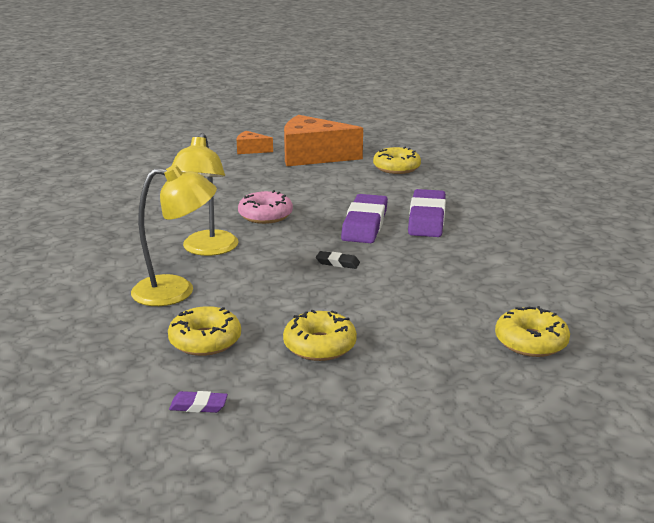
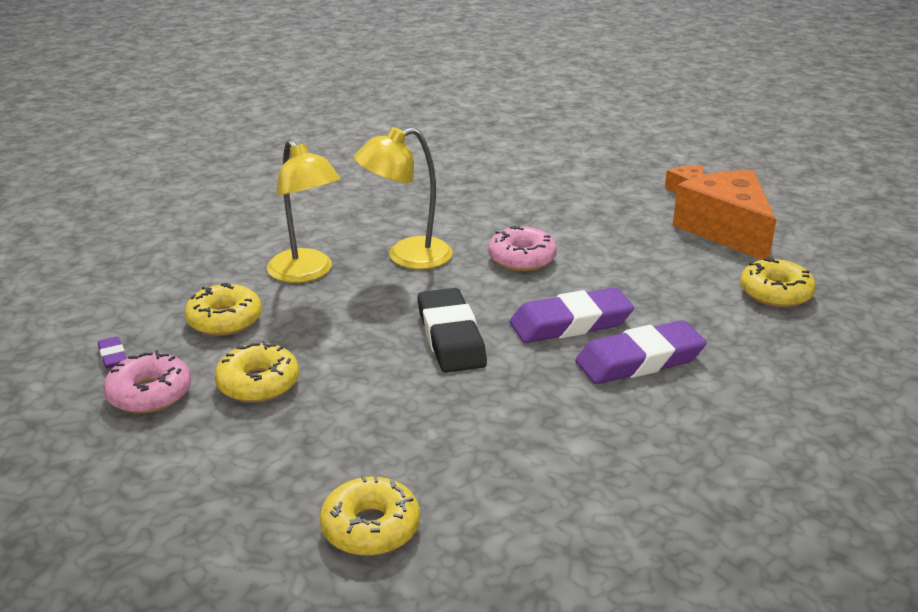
camera: 60 degrees right, 5 degrees up
black eraser [316,251,360,269] -> black eraser [417,288,487,373], size x2.25
none -> pink donut [103,350,191,413]

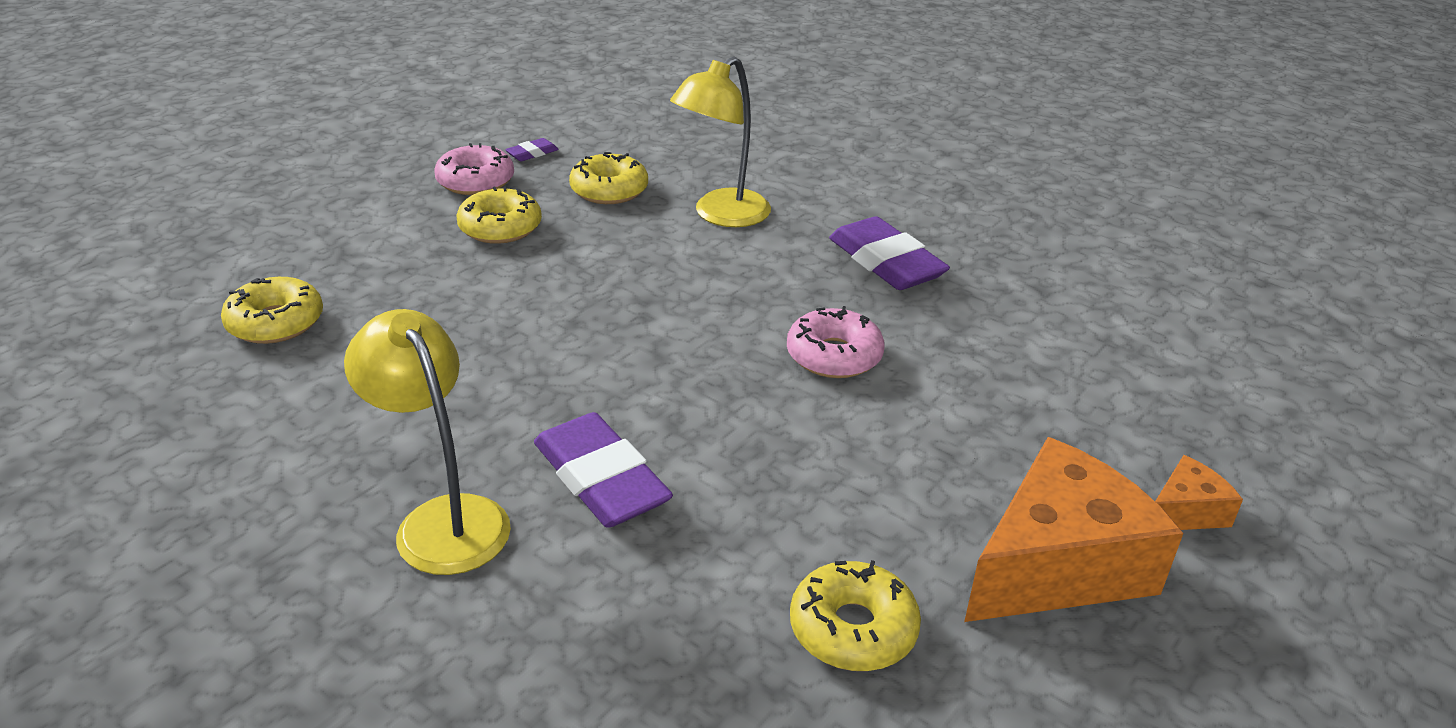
camera: 75 degrees right, 5 degrees up
yellow lamp [354,127,453,269] -> yellow lamp moved to [344,309,511,575]
black eraser [417,288,487,373] -> none
purple eraser [510,287,634,343] -> purple eraser moved to [829,216,950,290]

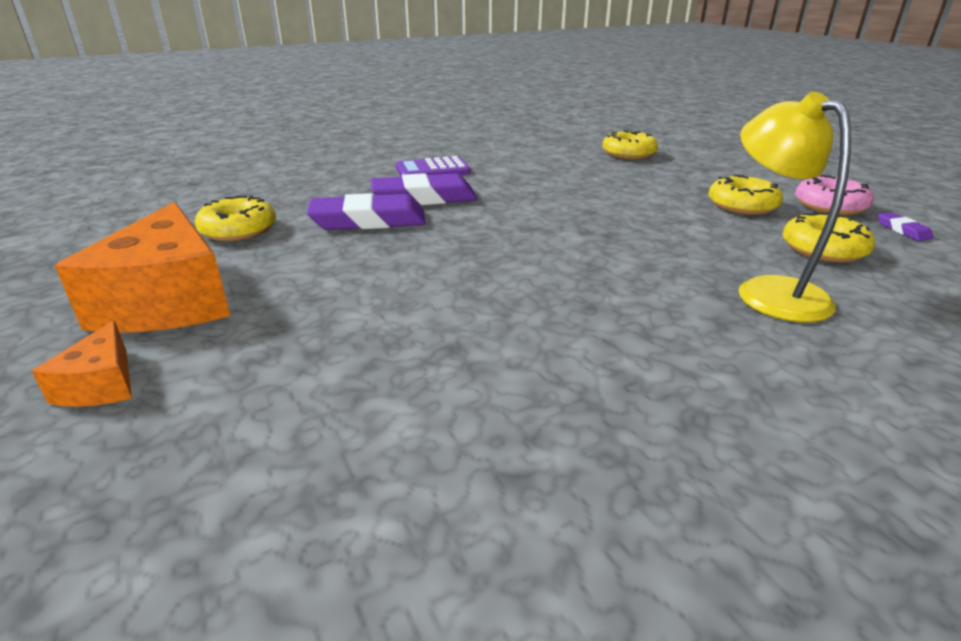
camera: 115 degrees right, 5 degrees down
yellow lamp [344,309,511,575] -> purple calculator [396,156,471,177]
pink donut [787,306,885,378] -> none
purple eraser [829,216,950,290] -> purple eraser moved to [307,193,426,230]

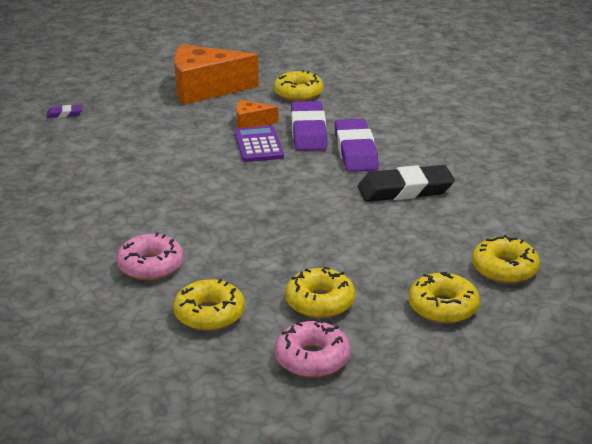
camera: 95 degrees right, 0 degrees up
orange cheese [32,321,132,407] -> orange cheese moved to [236,100,278,128]
purple calculator [396,156,471,177] -> purple calculator moved to [235,126,284,162]
yellow lamp [738,92,851,322] -> pink donut [116,232,184,280]
purple eraser [878,212,933,241] -> purple eraser moved to [46,105,82,118]
none -> black eraser [358,165,455,202]
none -> yellow donut [409,272,480,324]

